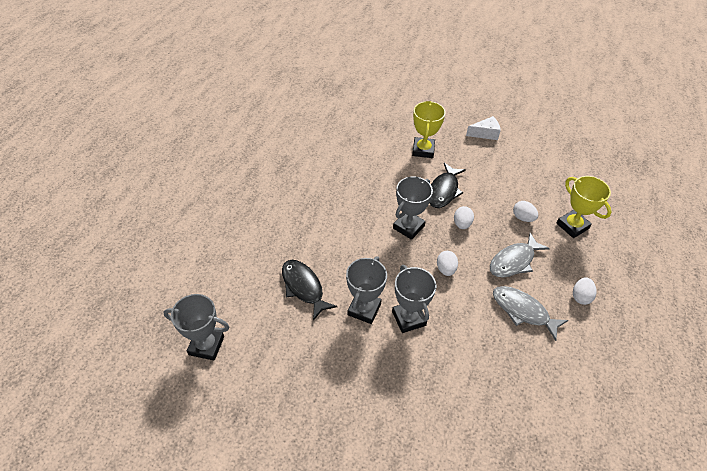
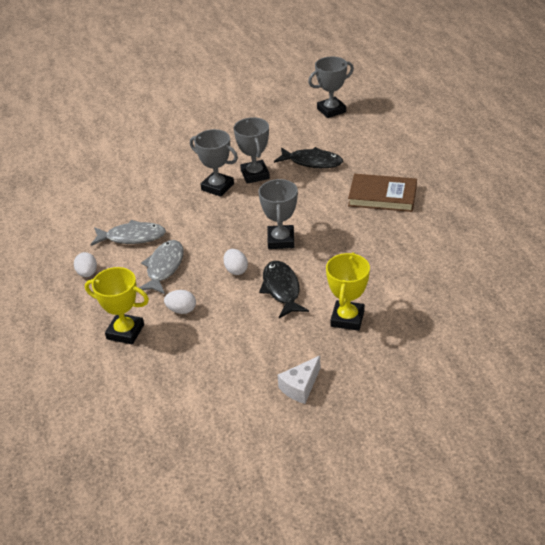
camera: 145 degrees right, 10 degrees down
yellow trophy [412,101,446,158] -> yellow trophy turned 45 degrees clockwise [326,252,370,331]
white egg [437,251,458,276] -> none
none -> brown book [348,174,417,212]

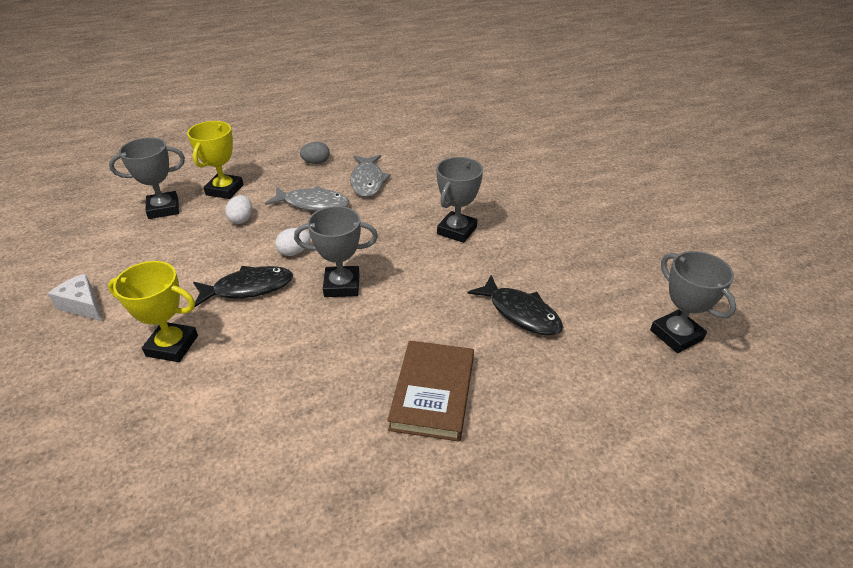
camera: 85 degrees right, 0 degrees up
white egg [74,252,97,277] -> grey egg [300,142,330,164]
grey trophy [234,117,270,184] -> grey trophy moved to [109,138,185,219]
black fish [274,147,343,168] -> black fish turned 60 degrees counterclockwise [467,275,563,335]

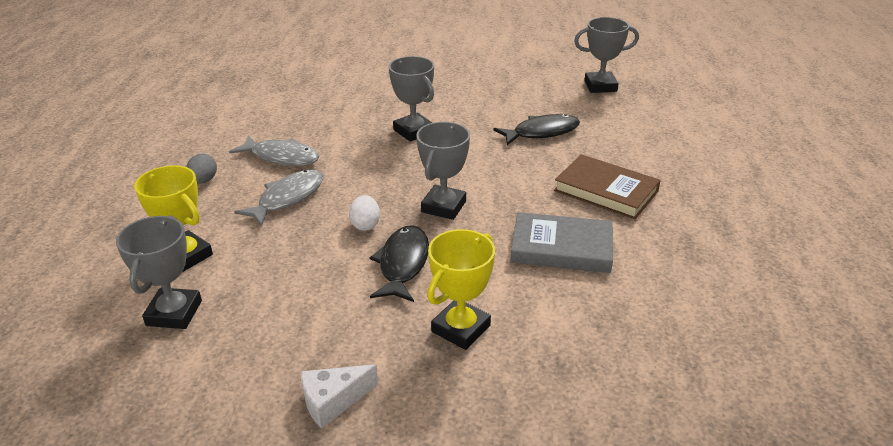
camera: 65 degrees left, 5 degrees down
white egg [225,195,252,224] -> none
none -> grey book [510,212,613,273]

